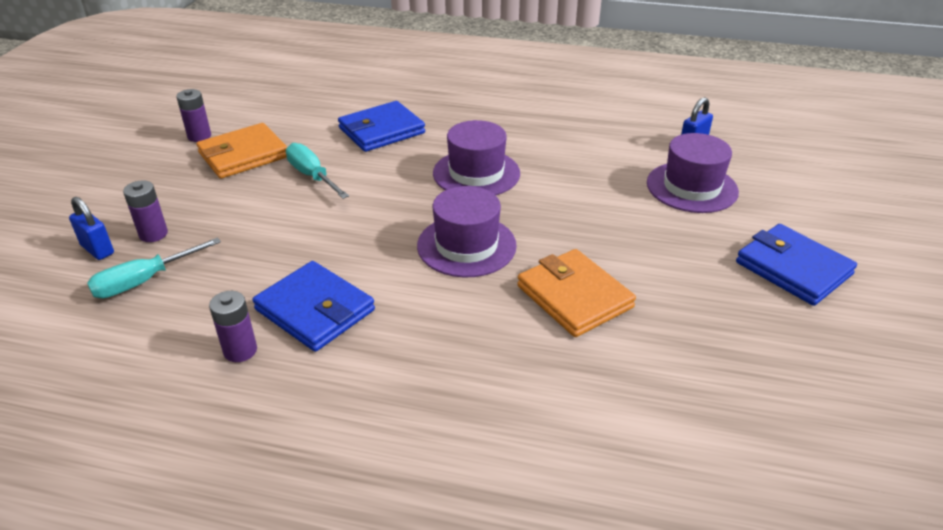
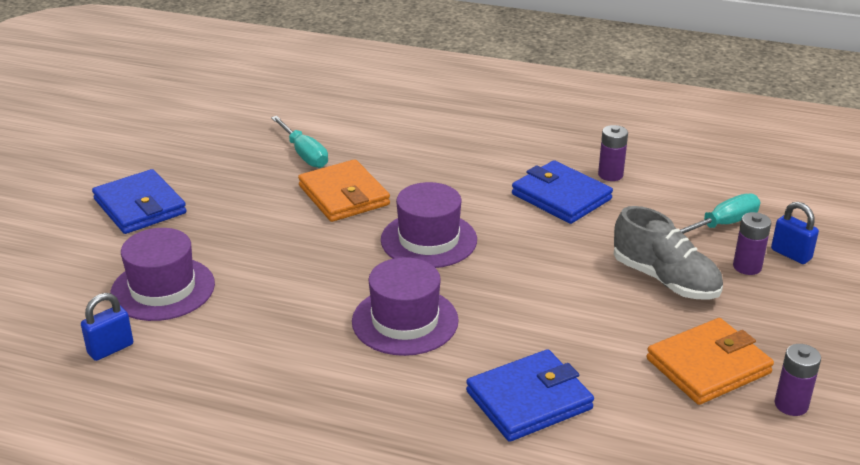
camera: 175 degrees left, 5 degrees down
turquoise screwdriver [286,143,349,199] -> turquoise screwdriver moved to [271,116,328,168]
none -> grey shoe [614,206,723,299]

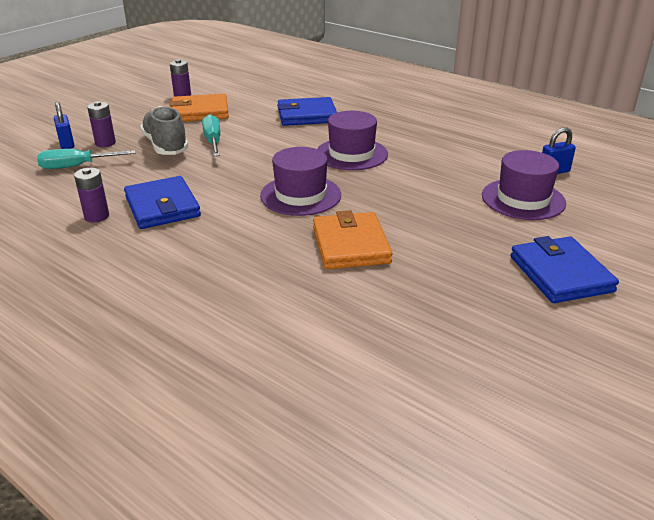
camera: 160 degrees left, 0 degrees up
turquoise screwdriver [271,116,328,168] -> turquoise screwdriver moved to [202,114,220,156]

